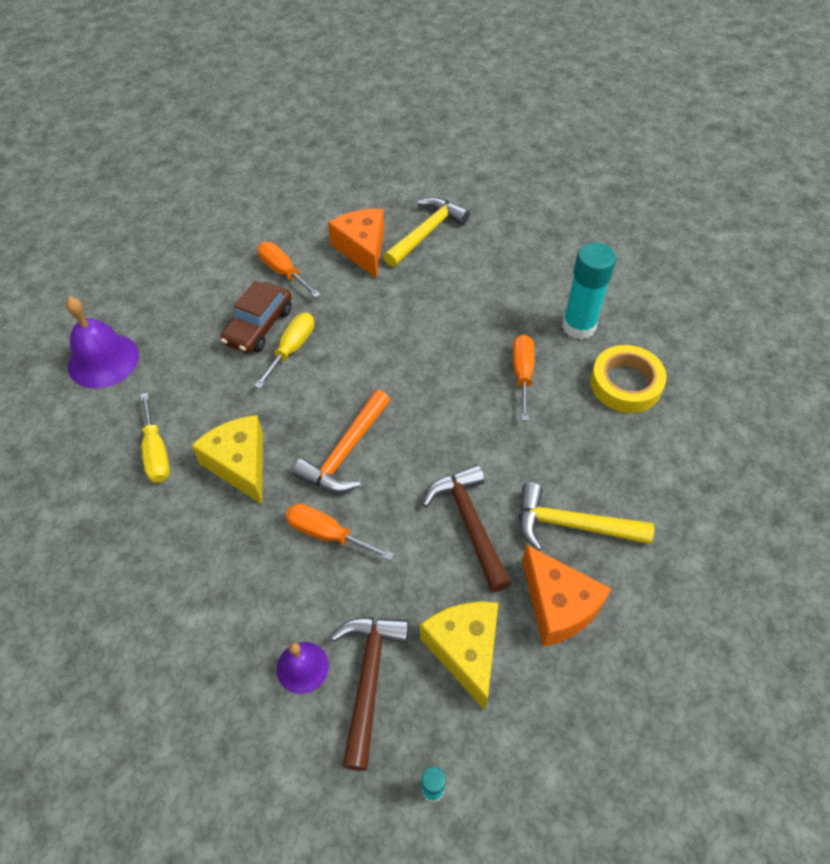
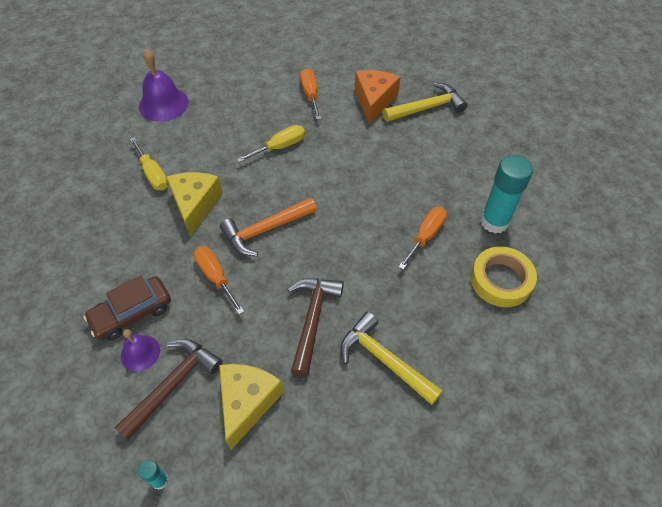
camera: 30 degrees right, 0 degrees up
yellow screwdriver [140,393,170,483] -> yellow screwdriver turned 45 degrees counterclockwise [130,137,168,190]
brown car [221,281,292,354] -> brown car moved to [83,275,171,340]
orange cheese [522,544,611,647] -> none

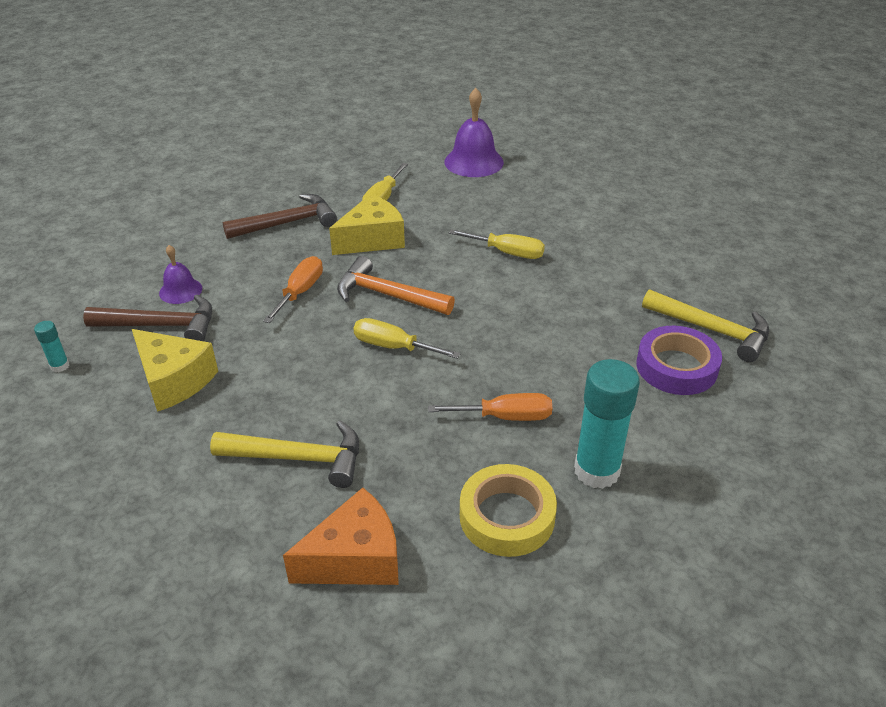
camera: 55 degrees right, 15 degrees down
brown car [83,275,171,340] -> none
yellow cheese [219,364,284,450] -> yellow cheese turned 60 degrees clockwise [132,329,218,412]
brown hammer [287,278,344,377] -> brown hammer moved to [222,194,337,239]
orange screwdriver [300,68,321,120] -> none
yellow hammer [340,312,443,405] -> yellow hammer turned 90 degrees clockwise [210,420,359,488]
orange cheese [355,70,400,125] -> orange cheese moved to [283,488,399,585]
none -> yellow screwdriver [353,318,461,359]
none -> purple tape [636,326,722,395]

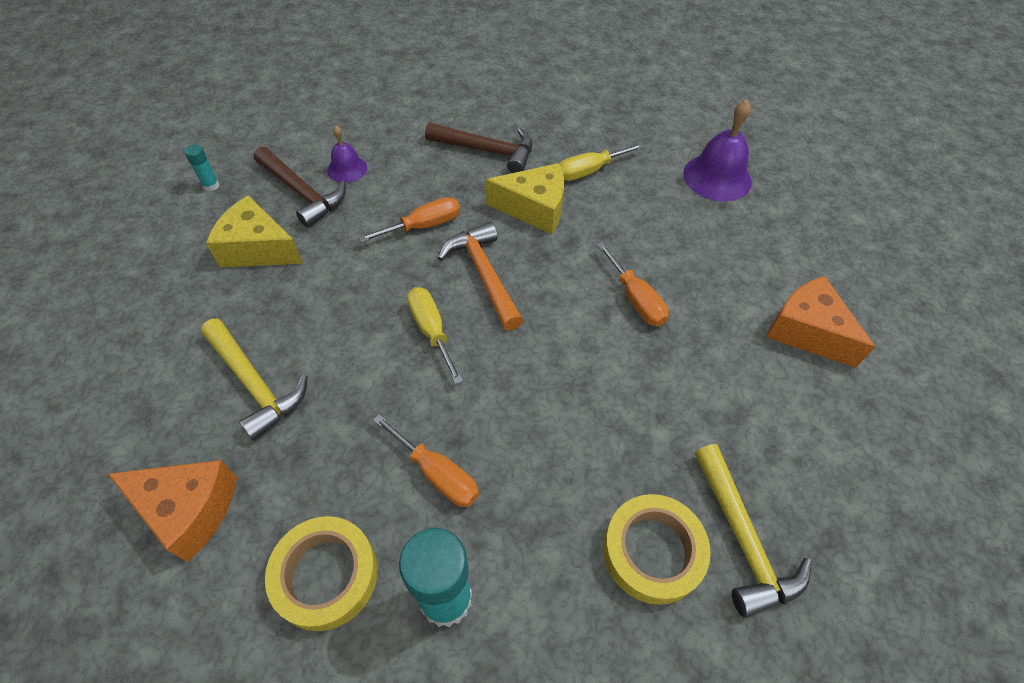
camera: 40 degrees right, 15 degrees up
yellow cheese [132,329,218,412] -> yellow cheese turned 120 degrees clockwise [206,195,303,267]
yellow screwdriver [449,229,545,259] -> orange screwdriver [597,242,669,326]
purple tape [636,326,722,395] -> yellow tape [603,494,711,605]
none -> orange cheese [767,276,875,368]

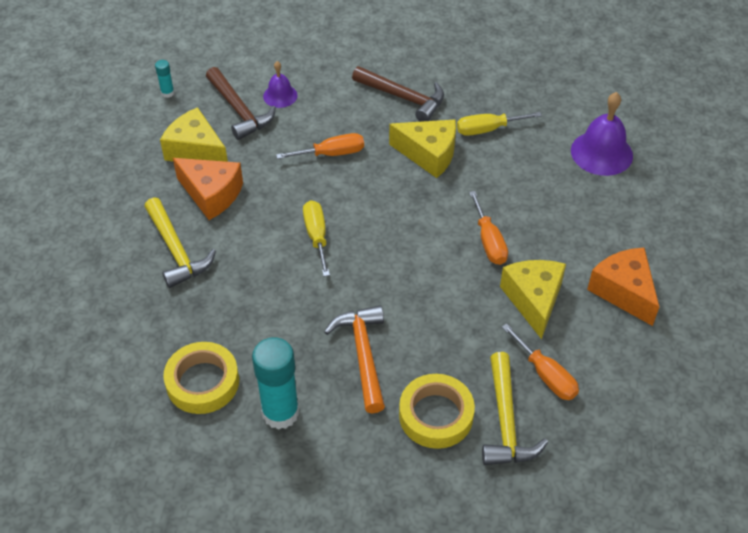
camera: 15 degrees right, 5 degrees down
orange cheese [108,460,237,562] -> orange cheese moved to [173,158,243,220]
orange screwdriver [373,414,479,507] -> orange screwdriver moved to [502,324,579,400]
orange hammer [438,222,523,331] -> orange hammer moved to [324,305,385,413]
none -> yellow cheese [500,260,566,339]

